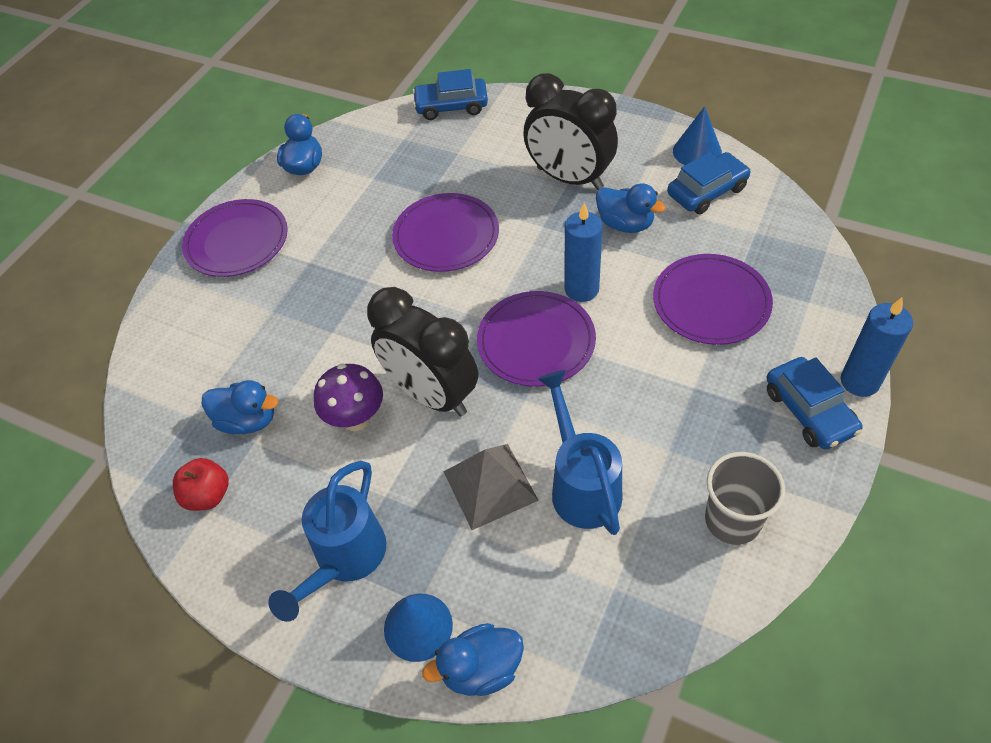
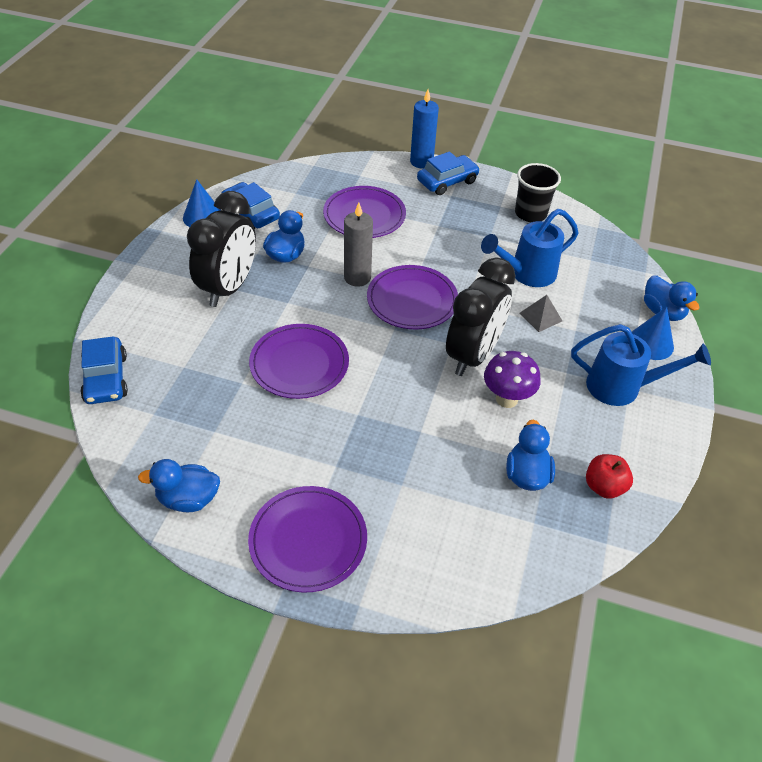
camera: 105 degrees left, 5 degrees down
grey pyramid [443,444,539,530] -> grey pyramid [520,295,562,332], size x0.61
blue candle [565,203,603,302] -> grey candle [344,202,373,287]
grey cup [705,452,785,545] -> black cup [515,163,561,222]

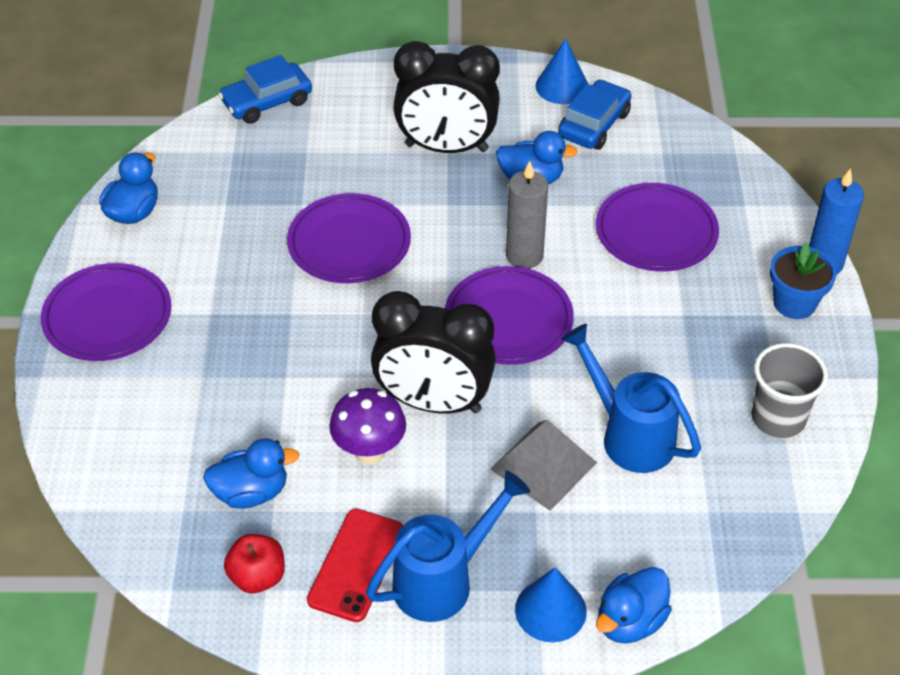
camera: 75 degrees right, 0 degrees up
blue duck [138,459,220,512] -> blue duck turned 45 degrees clockwise [99,152,158,224]
blue car [417,152,480,195] -> blue flower pot [770,243,837,319]
black cup [515,163,561,222] -> grey cup [751,343,828,438]
grey pyramid [520,295,562,332] -> grey pyramid [490,419,597,511], size x1.64
blue watering can [571,324,711,406] -> blue watering can turned 120 degrees counterclockwise [366,471,530,622]
none -> red phone [307,509,403,622]

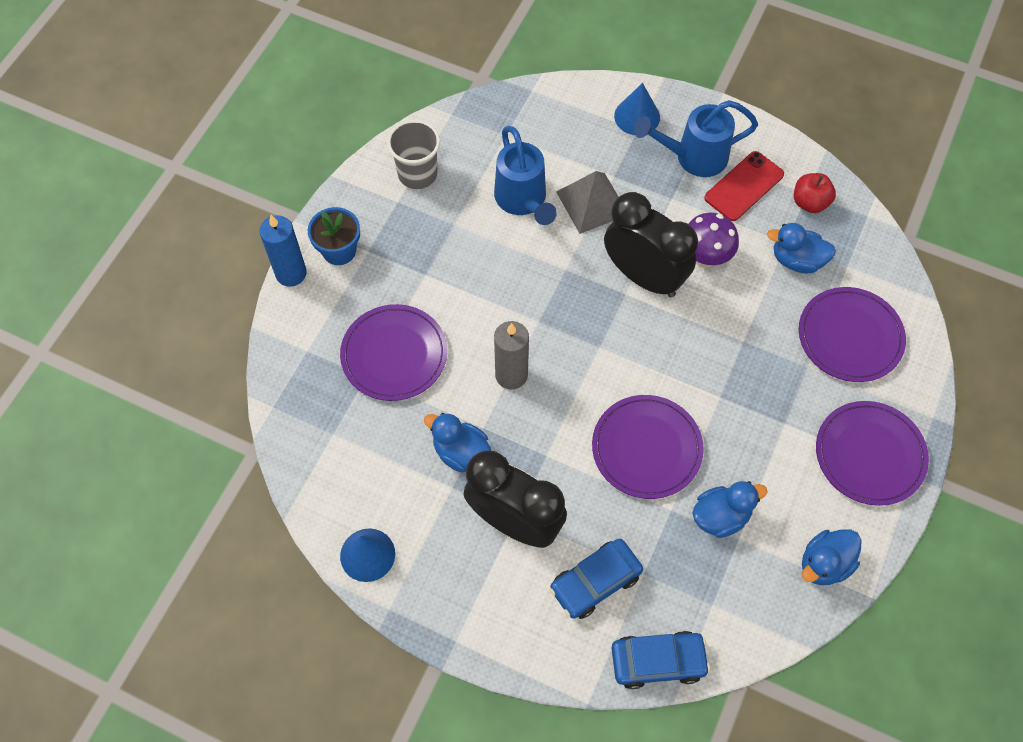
camera: 155 degrees left, 15 degrees up
purple plate [445,266,574,365] -> purple plate moved to [799,287,906,382]
blue car [558,80,631,150] -> blue car moved to [550,539,643,619]
blue duck [596,567,672,643] -> blue duck moved to [692,481,767,538]

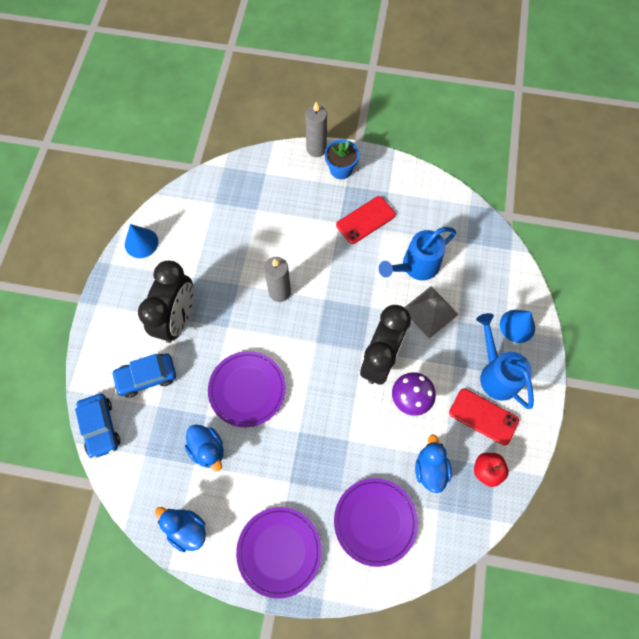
camera: 75 degrees right, 5 degrees up
blue candle [259,215,307,287] -> grey candle [305,102,327,157]
purple plate [340,304,447,401] -> none
grey cup [387,120,440,189] -> none
blue duck [424,413,491,473] -> none
blue car [550,539,643,619] -> blue car turned 60 degrees counterclockwise [111,353,176,398]
none -> red phone [336,196,396,244]

